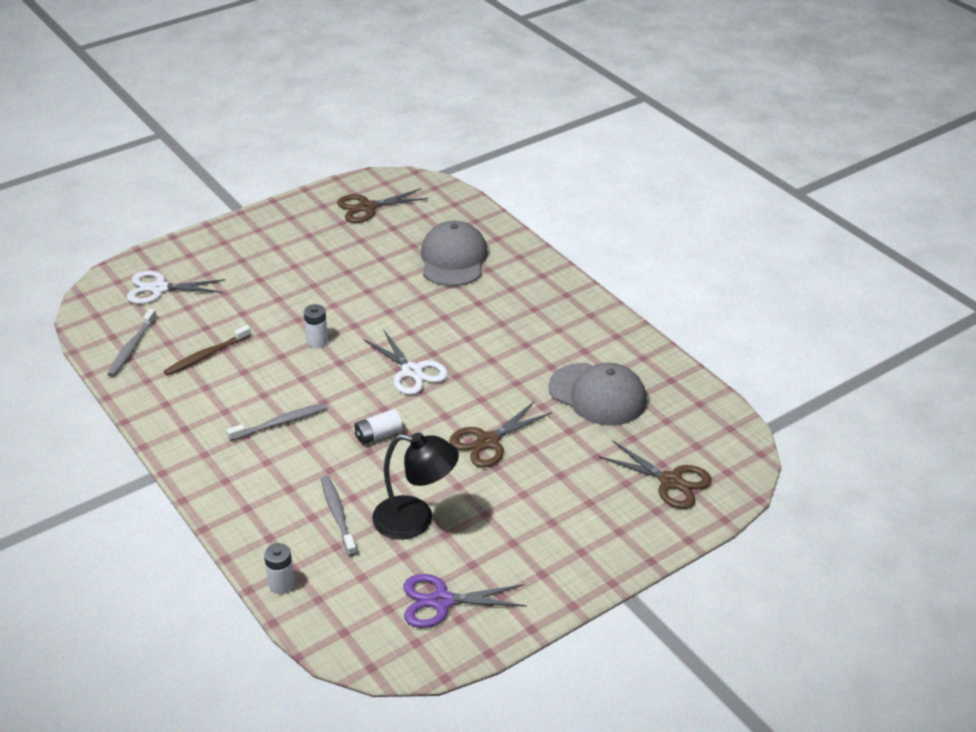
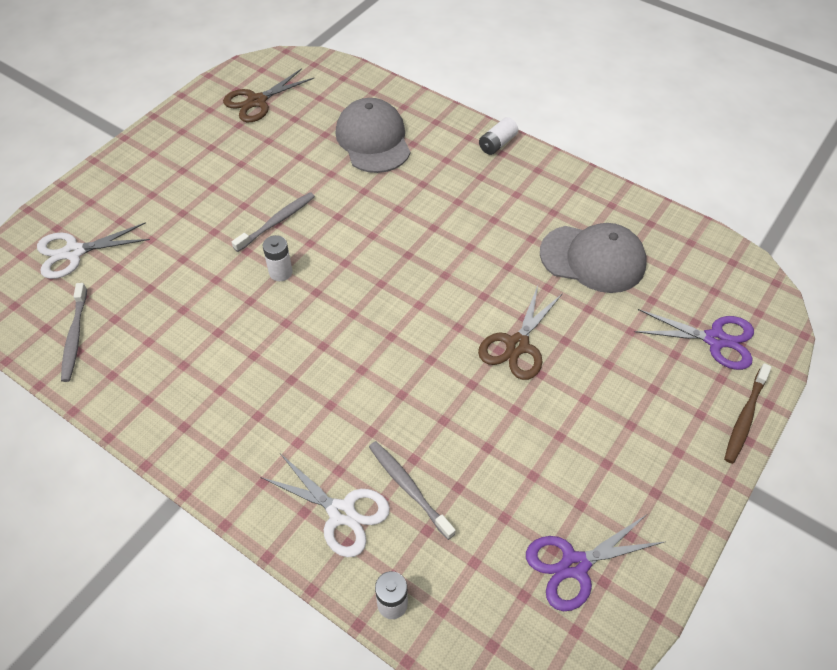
camera: 20 degrees left, 15 degrees up
brown toothbrush [164,325,251,376] -> brown toothbrush moved to [724,363,771,464]
grey toothbrush [227,403,328,441] -> grey toothbrush moved to [232,192,315,252]
white battery [355,409,402,444] -> white battery moved to [479,117,518,155]
white scissors [364,329,448,395] -> white scissors moved to [260,454,390,557]
black lamp [372,432,459,540] -> none
brown scissors [599,441,712,509] -> purple scissors [634,309,754,370]

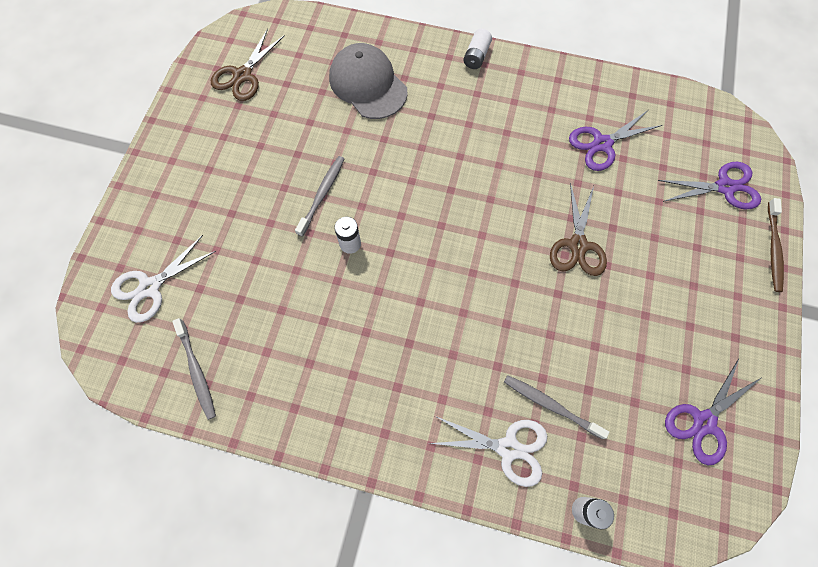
camera: 20 degrees left, 15 degrees up
grey cap [540,223,647,293] -> purple scissors [569,110,663,171]

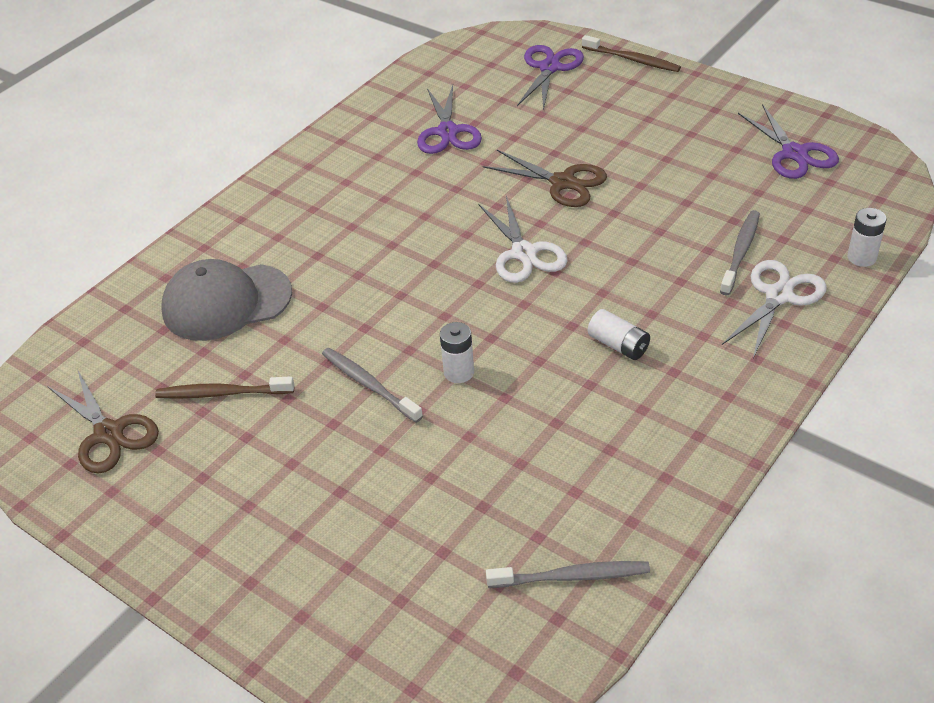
camera: 65 degrees left, 25 degrees down
white scissors [111,235,216,323] -> white scissors moved to [479,196,568,283]
white battery [464,29,492,69] -> white battery moved to [588,309,650,360]
grey toothbrush [504,375,609,440] -> grey toothbrush turned 150 degrees clockwise [720,210,760,295]
none -> brown toothbrush [155,377,294,399]

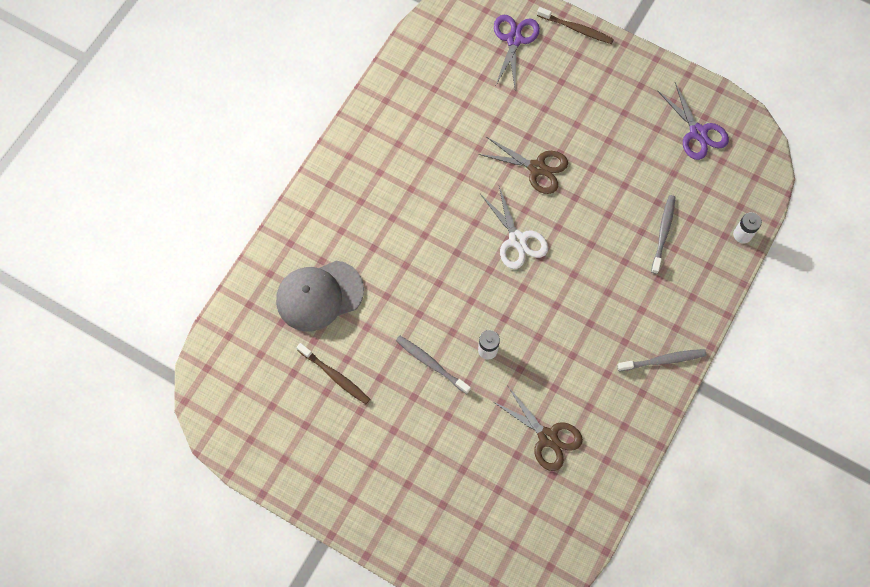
camera: 10 degrees left, 25 degrees up
brown scissors [47,369,159,474] -> brown scissors moved to [492,385,583,471]
brown toothbrush [155,377,294,399] -> brown toothbrush turned 135 degrees counterclockwise [296,343,370,404]
purple scissors [417,85,482,154] -> none
grey toothbrush [486,561,650,588] -> grey toothbrush moved to [617,349,706,371]
white battery [588,309,650,360] -> none
white scissors [722,260,827,358] -> none

